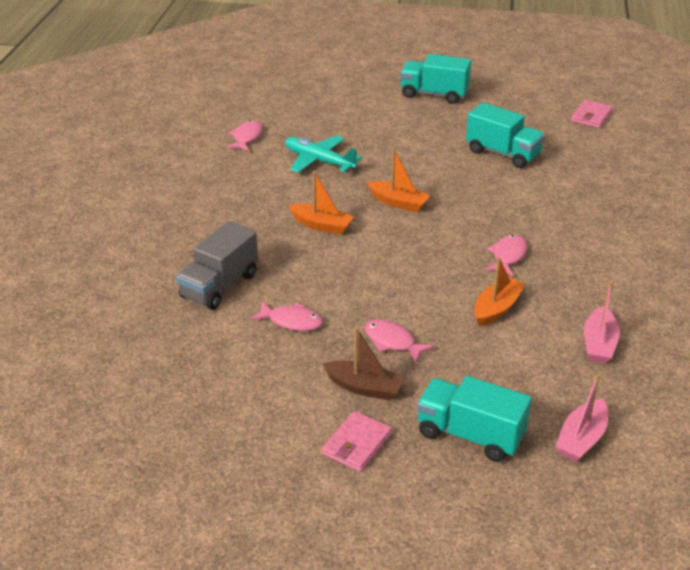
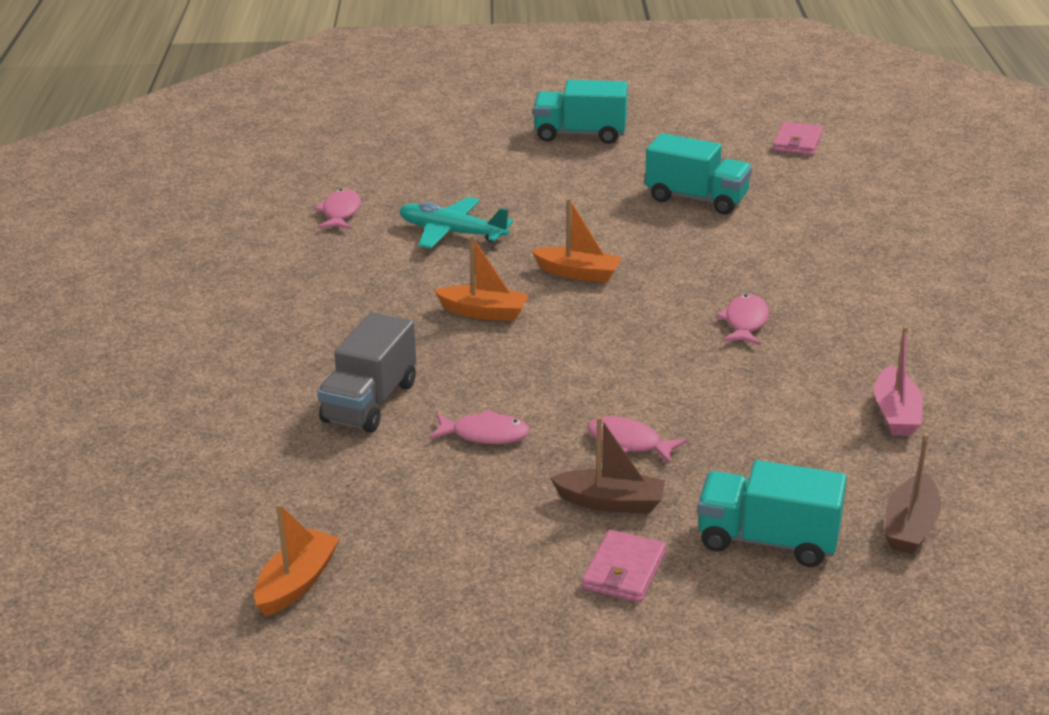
camera: 10 degrees left, 5 degrees down
orange boat [474,257,526,326] -> orange boat moved to [254,504,340,616]
pink boat [555,374,608,462] -> brown boat [885,433,941,554]

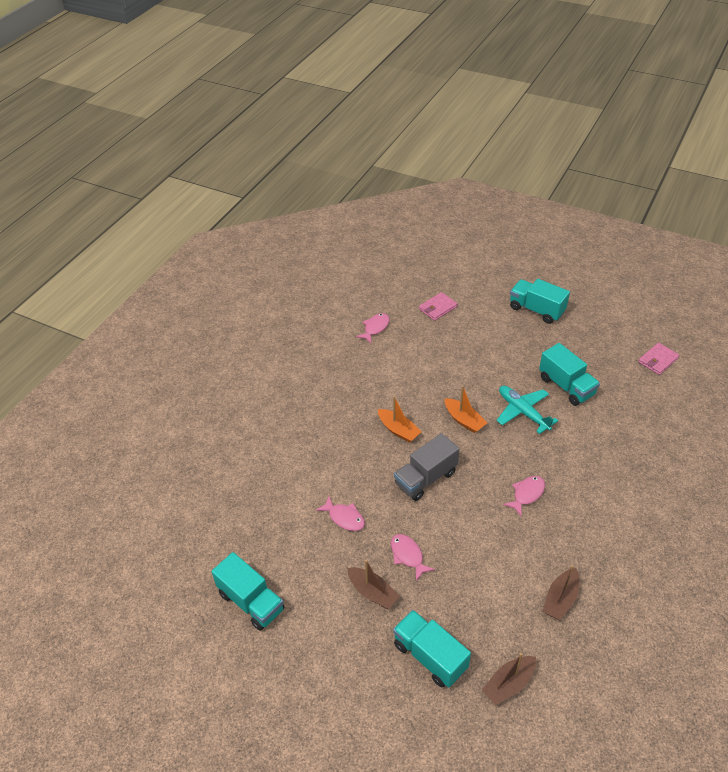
camera: 30 degrees right, 15 degrees up
orange boat [254,504,340,616] -> none
grey truck [317,312,416,433] -> grey truck moved to [394,433,459,501]
turquoise plane [399,197,514,249] -> turquoise plane moved to [497,386,558,434]
pink wallet [582,530,666,603] -> pink wallet moved to [419,292,457,321]
pink boat [874,326,923,436] -> brown boat [543,565,579,620]
none -> turquoise truck [212,552,284,630]

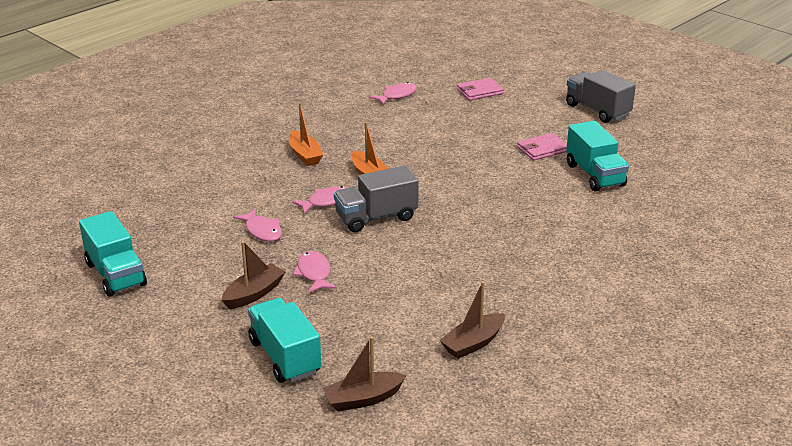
camera: 15 degrees right, 15 degrees down
brown boat [347,560,400,609] -> brown boat turned 105 degrees counterclockwise [222,241,286,309]
orange boat [444,386,487,433] -> orange boat moved to [289,102,323,166]
turquoise plane [497,386,558,434] -> none
pink fish [503,476,545,516] -> pink fish moved to [292,186,348,214]
turquoise truck [510,279,570,324] -> grey truck [566,70,636,123]
pink wallet [638,343,679,375] -> pink wallet moved to [517,133,567,160]

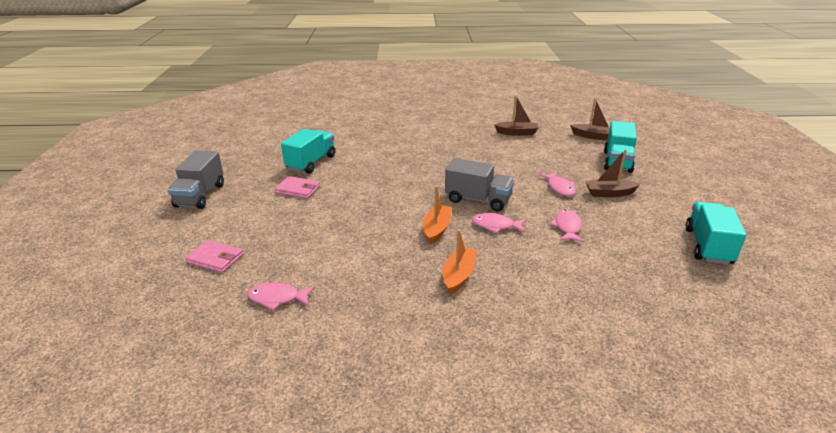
camera: 135 degrees left, 0 degrees up
pink fish [293,251,337,293] -> pink fish turned 45 degrees counterclockwise [539,171,576,196]

